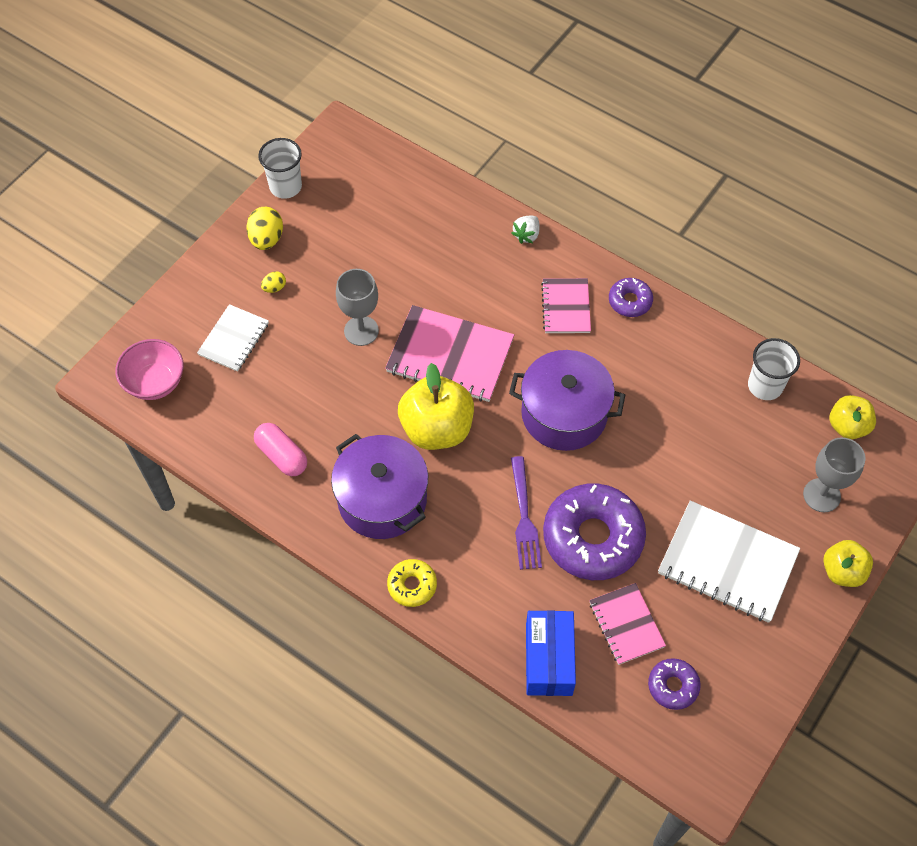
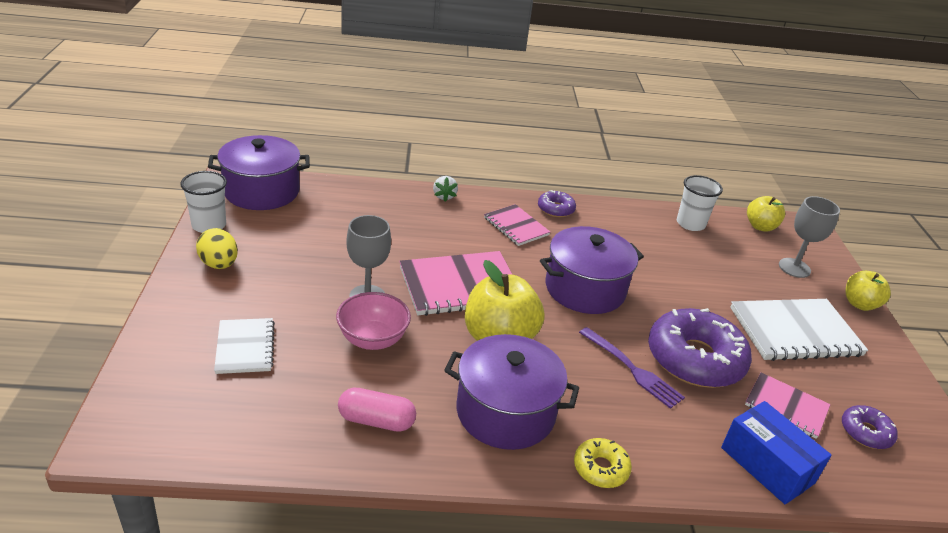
camera: 40 degrees left, 25 degrees down
pink bowl [115,339,184,400] -> pink bowl moved to [336,292,411,350]
yellow egg [261,271,286,293] -> none
none -> purple pot [208,135,310,210]

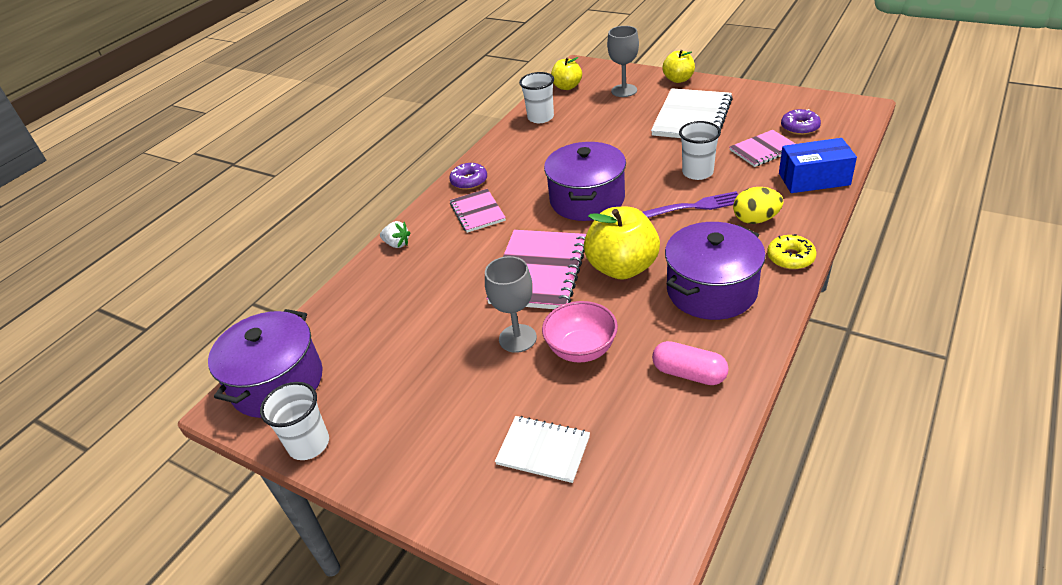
camera: 50 degrees left, 5 degrees up
yellow egg [196,228,238,269] -> yellow egg moved to [733,187,784,224]
pink capsule [338,388,416,432] -> pink capsule turned 75 degrees clockwise [652,341,729,385]
pink notebook [484,204,550,246] -> pink notebook turned 75 degrees clockwise [450,189,506,233]
purple donut [648,308,752,388] -> white cup [679,121,721,180]

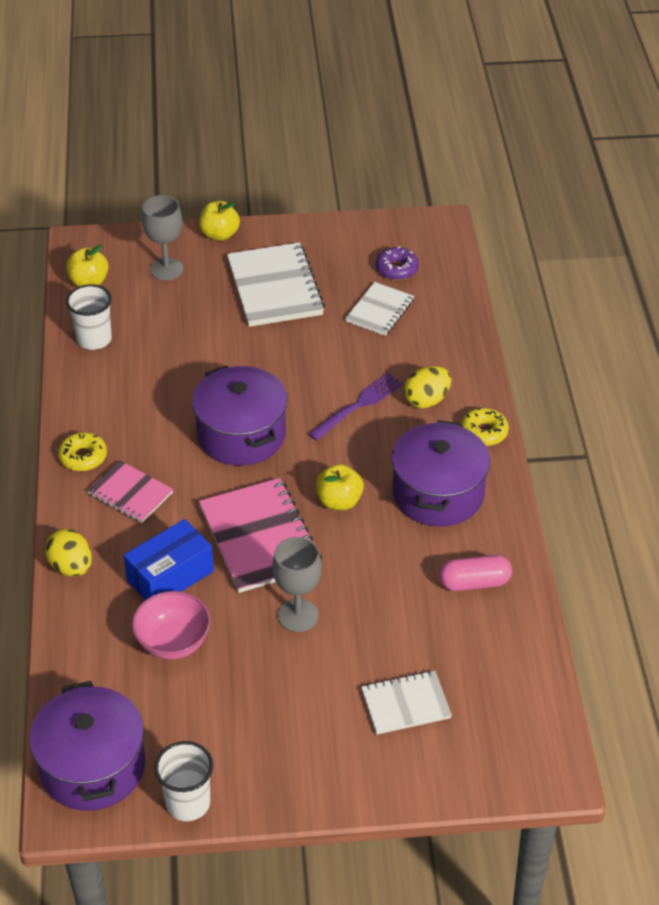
camera: 40 degrees left, 5 degrees up
white strawberry [380,221,410,248] -> yellow egg [45,529,92,577]
purple donut [449,163,487,190] -> yellow donut [58,432,107,471]
pink bowl [542,301,618,363] -> pink bowl moved to [132,591,211,659]
yellow apple [584,207,660,280] -> yellow apple [316,464,364,510], size x0.60
white cup [679,121,721,180] -> none
pink notebook [730,130,796,167] -> white notebook [345,282,414,336]
blue box [779,138,857,193] -> blue box moved to [123,519,214,600]

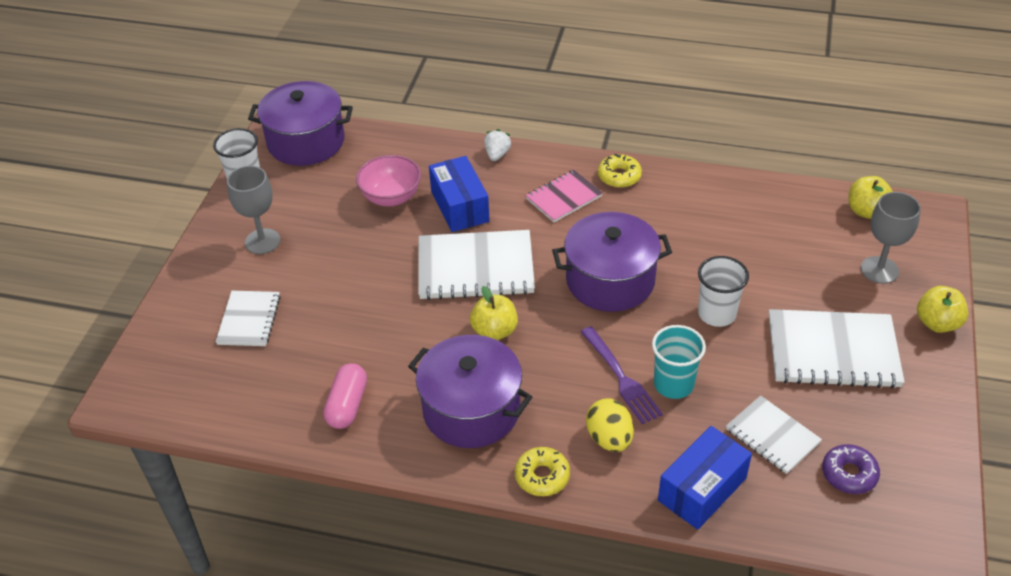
camera: 110 degrees right, 0 degrees up
yellow egg [45,529,92,577] -> white strawberry [484,129,511,161]
white cup [66,284,112,350] -> white cup moved to [698,256,749,327]
pink notebook [199,478,322,593] -> white notebook [418,230,535,300]
grey goblet [272,537,322,632] -> grey goblet moved to [227,166,280,254]
none -> turquoise cup [652,325,706,399]
none -> blue box [658,426,752,530]

